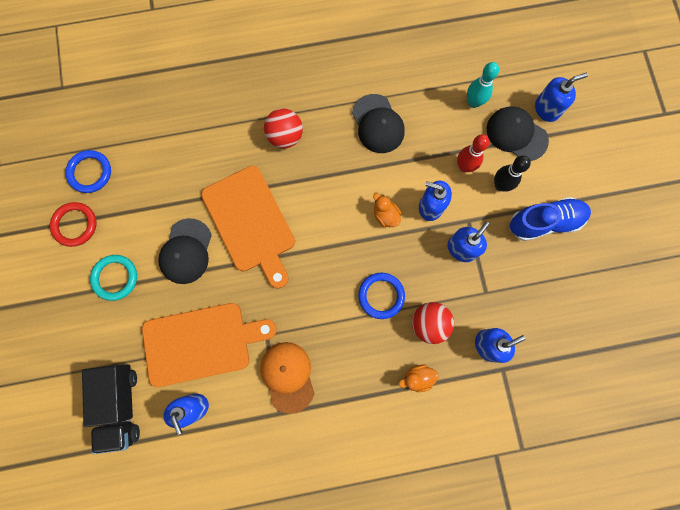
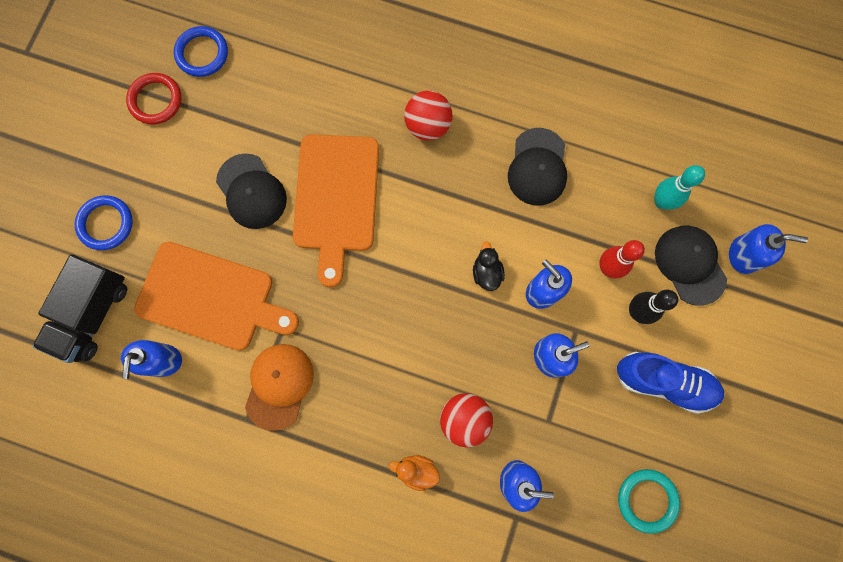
camera: 30 degrees right, 0 degrees up
turquoise ring [90,255,137,301] -> turquoise ring moved to [618,469,680,534]
black cap [158,218,212,284] -> black cap turned 75 degrees counterclockwise [216,153,287,229]
blue ring [358,273,405,319] -> blue ring moved to [75,195,133,250]
orange duck [373,193,401,227] -> black duck [473,242,505,291]

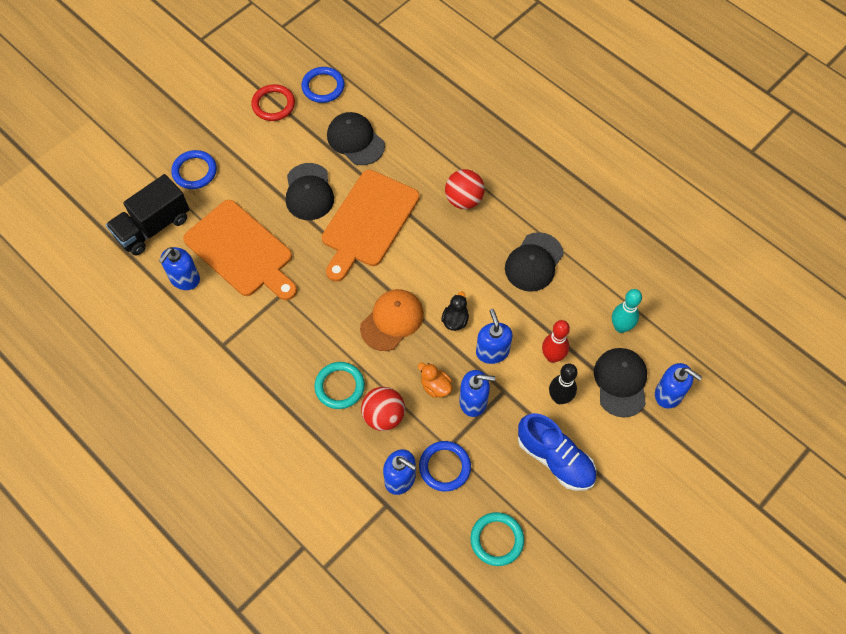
camera: 25 degrees right, 15 degrees down
orange cap [245,344,314,431] -> orange cap moved to [360,289,424,351]
orange duck [389,455,440,491] -> orange duck moved to [418,363,452,398]
none -> turquoise ring [314,362,365,409]
none -> black cap [327,112,385,165]
none -> blue ring [419,441,471,492]

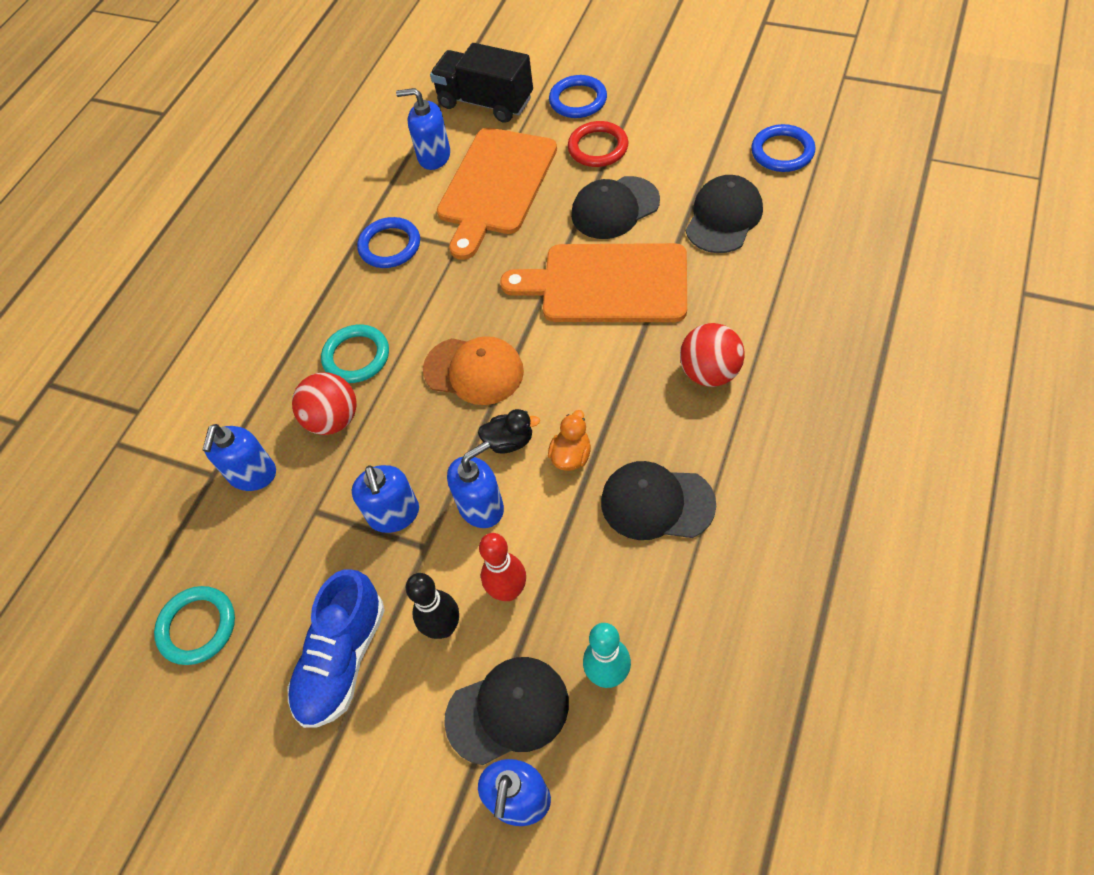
camera: 75 degrees right, 5 degrees down
red ring [251,84,295,121] -> red ring moved to [568,121,628,167]
orange duck [418,363,452,398] -> orange duck moved to [548,410,591,471]
blue ring [419,441,471,492] -> blue ring moved to [357,217,420,268]

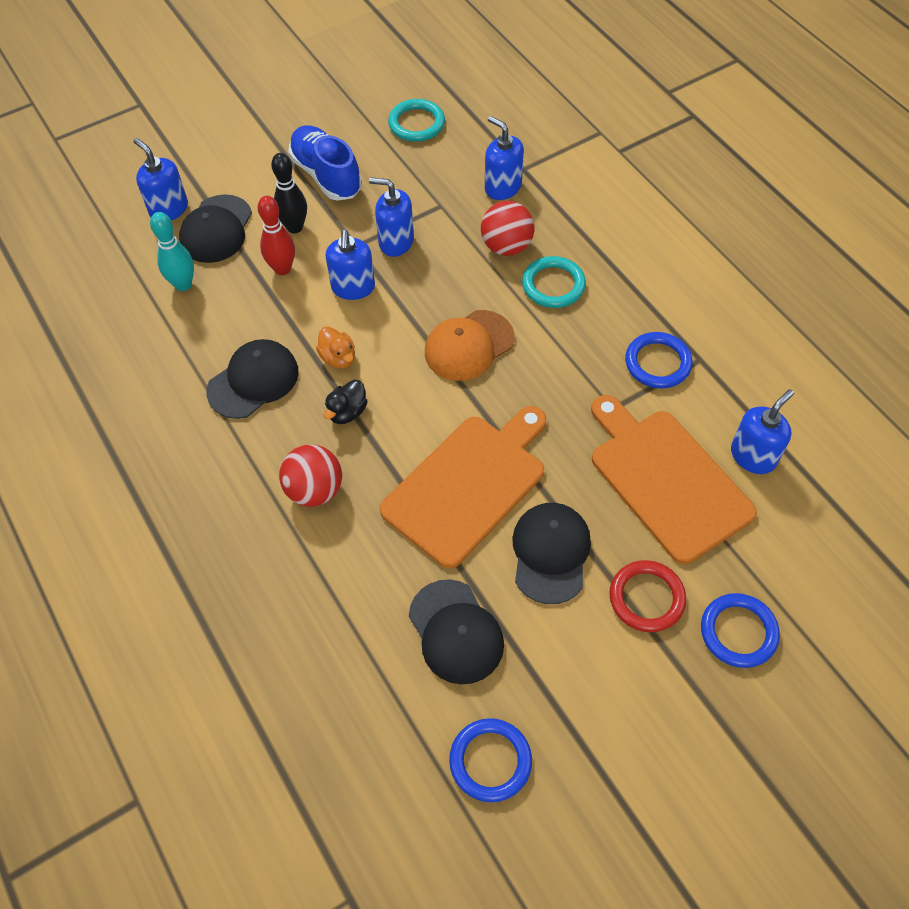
camera: 120 degrees right, 0 degrees up
black truck [430,43,533,123] -> none
black duck [478,409,540,453] -> black duck moved to [324,380,368,424]

